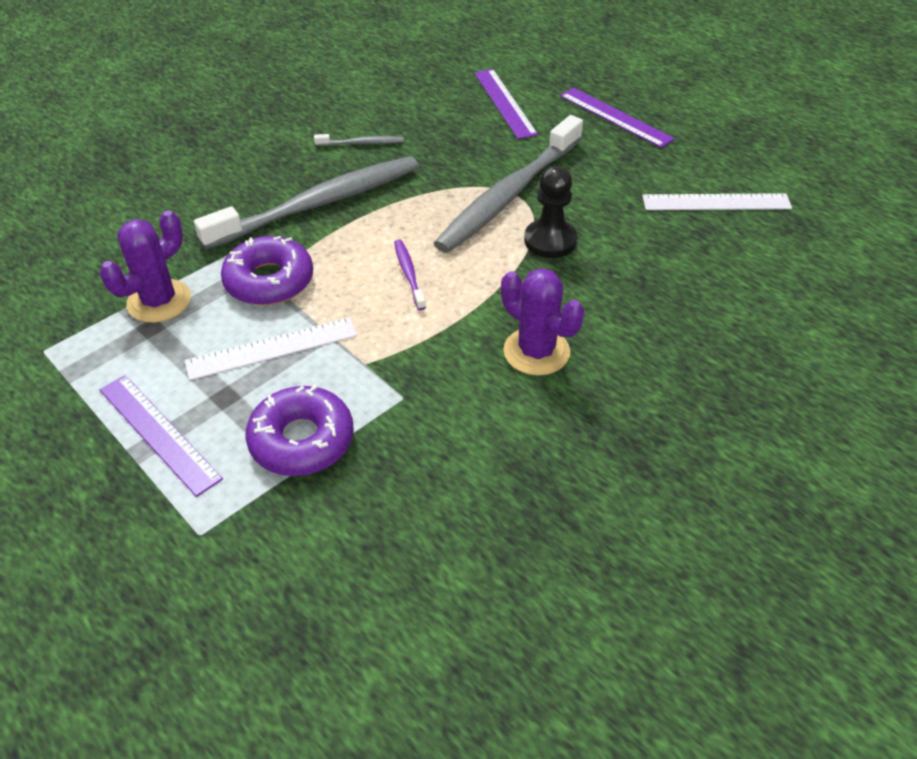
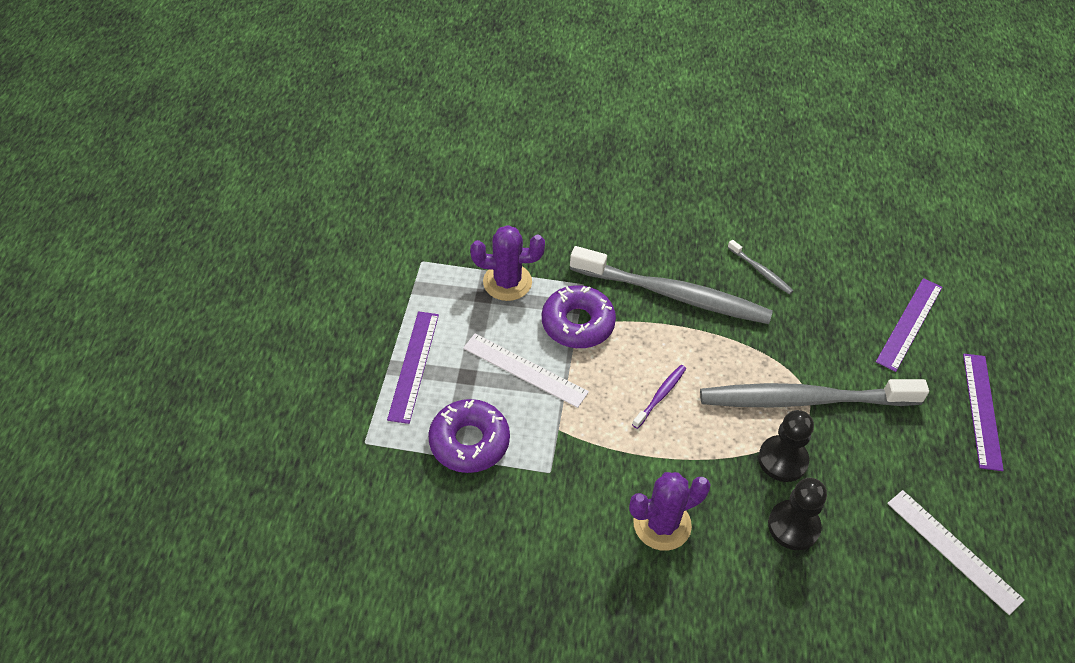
camera: 50 degrees right, 5 degrees up
purple cactus [501,268,584,376] -> purple cactus turned 60 degrees clockwise [629,472,710,551]
none -> black pawn [768,478,827,550]

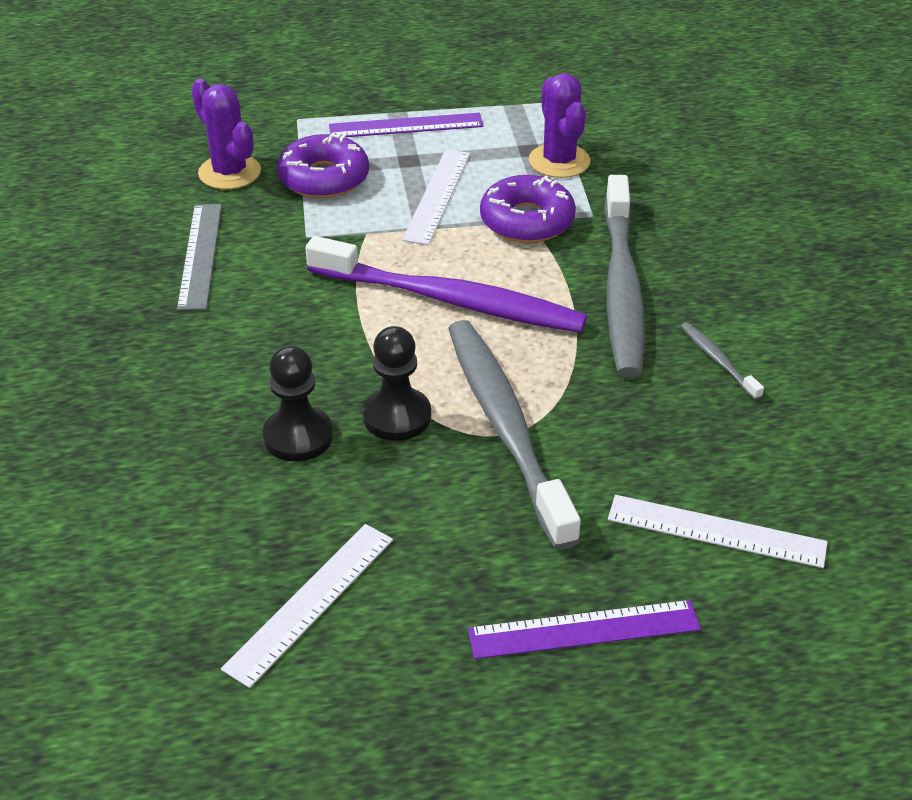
camera: 75 degrees right, 10 degrees down
purple cactus [629,472,710,551] -> purple cactus moved to [191,79,261,189]
purple toothbrush [632,365,686,429] -> purple toothbrush [305,236,587,333], size x2.46
grey toothbrush [727,240,793,295] -> grey toothbrush turned 120 degrees clockwise [681,322,764,400]
purple ruler [876,278,943,372] -> white ruler [608,495,828,568]
none -> grey ruler [177,204,222,310]

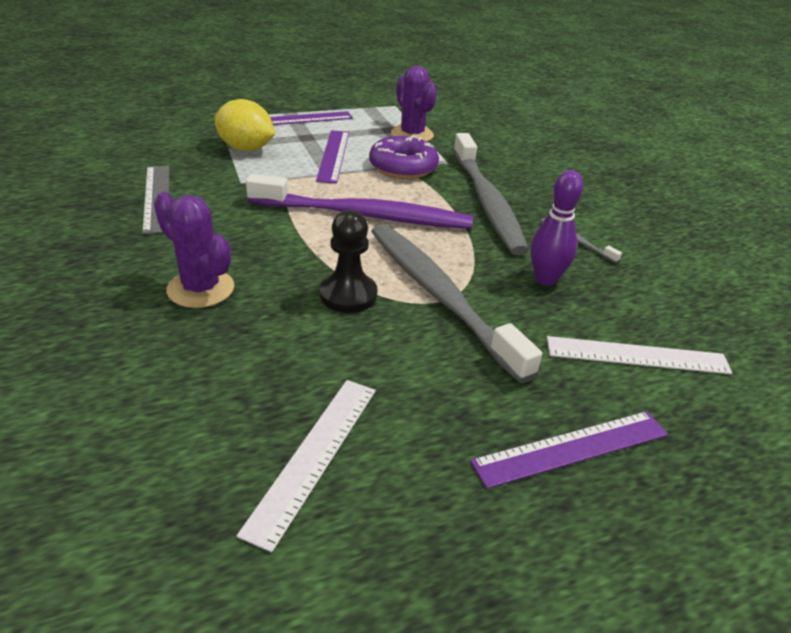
camera: 15 degrees left, 5 degrees down
purple cactus [191,79,261,189] -> purple cactus moved to [154,192,234,308]
black pawn [263,346,333,462] -> none
purple donut [277,133,369,198] -> yellow lemon [214,99,275,151]
white ruler [402,149,470,245] -> purple ruler [316,130,349,184]
none -> purple bowling pin [531,170,583,285]

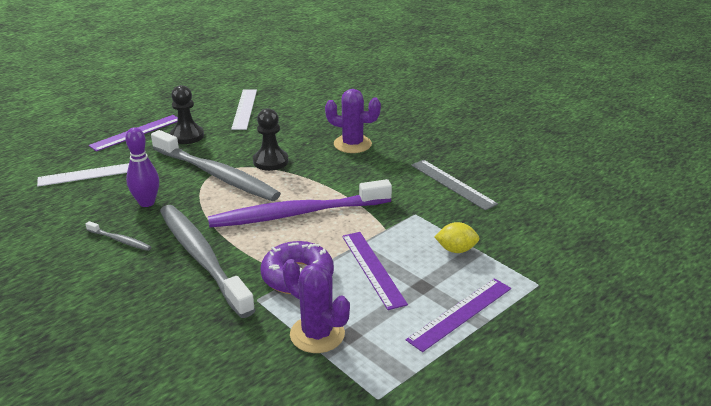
camera: 160 degrees right, 5 degrees down
yellow lemon [214,99,275,151] -> yellow lemon [434,222,480,253], size x0.62
none -> black pawn [170,85,204,144]

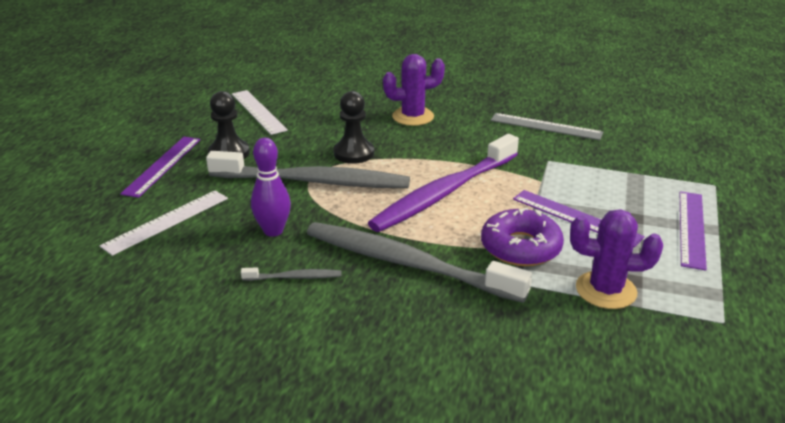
camera: 30 degrees left, 0 degrees up
yellow lemon [434,222,480,253] -> none

